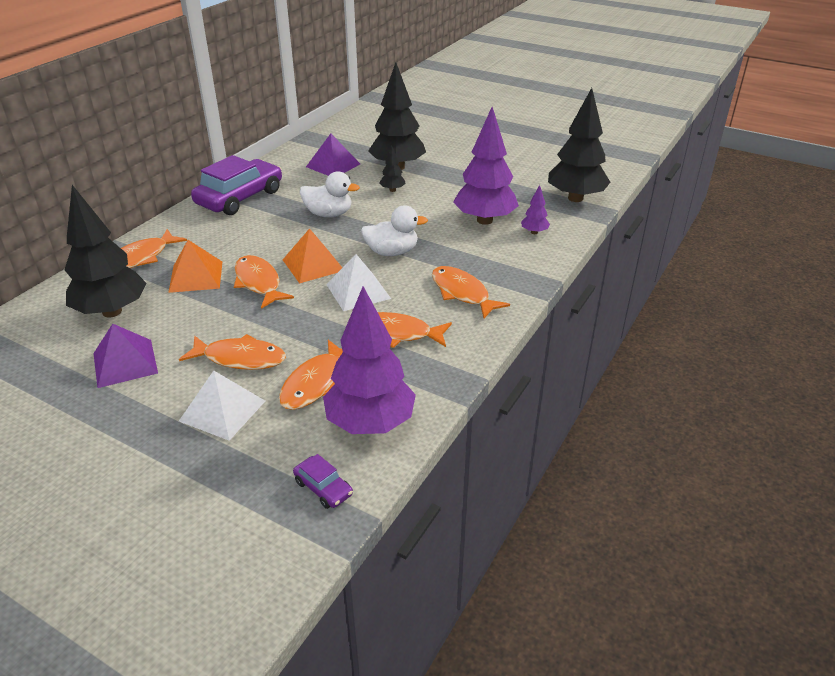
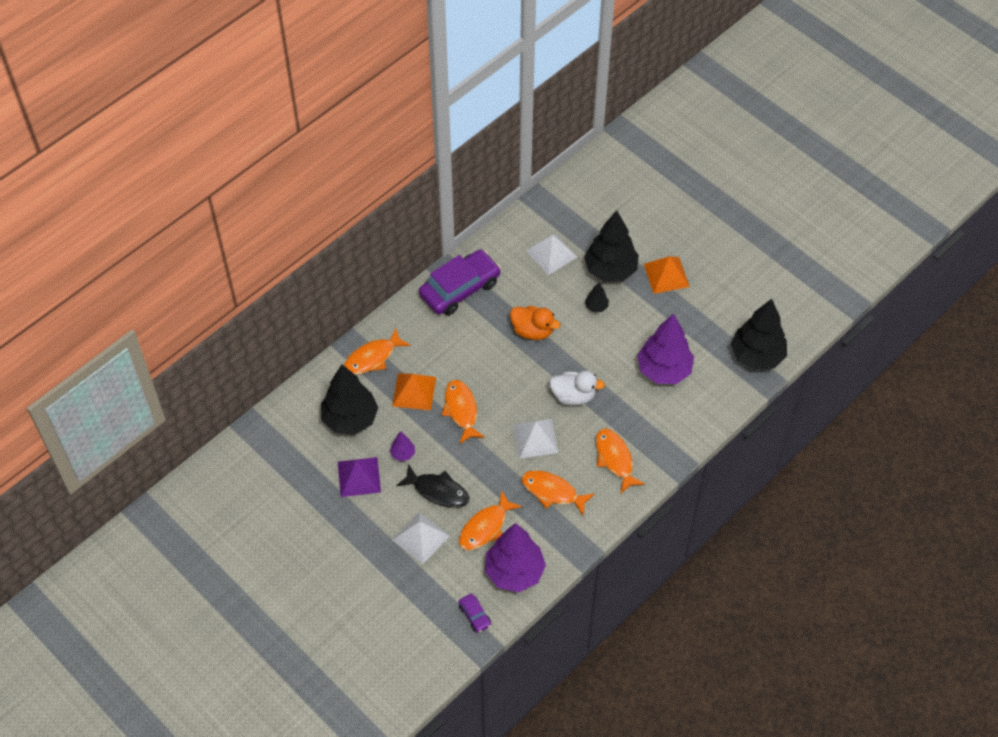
camera: 15 degrees right, 20 degrees up
orange fish [179,334,286,370] -> black fish [396,464,470,508]
orange pyramid [283,228,342,283] -> orange pyramid moved to [644,256,690,294]
white duck [300,171,360,217] -> orange duck [510,306,560,340]
purple pyramid [306,134,360,176] -> white pyramid [526,233,577,275]
purple tree [521,185,550,234] -> purple tree moved to [390,431,415,461]

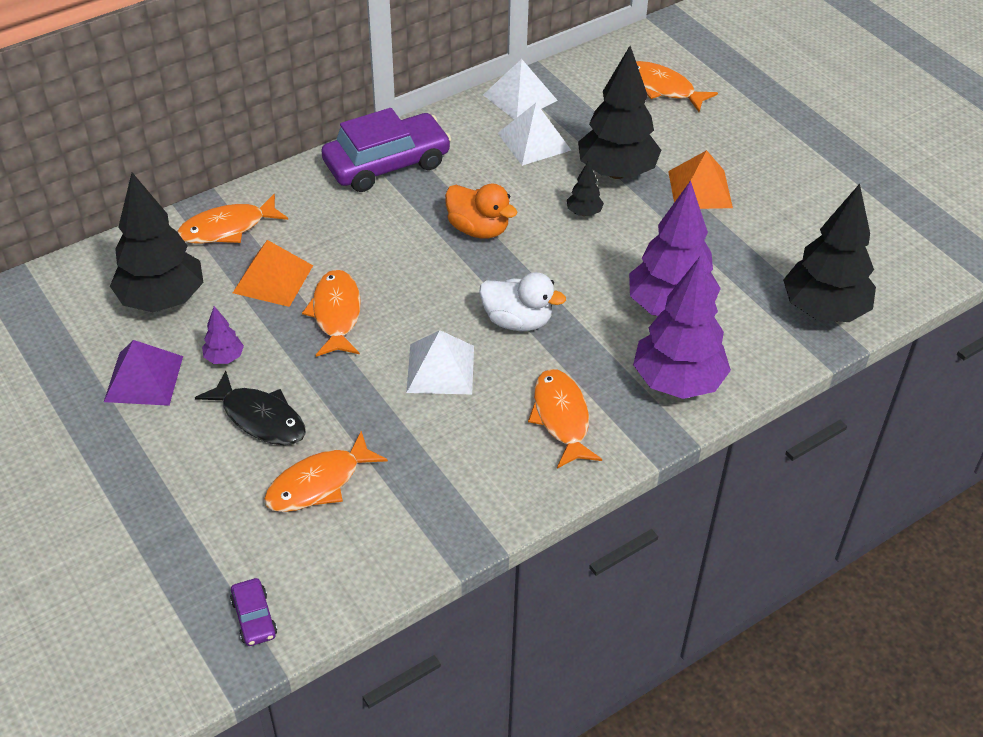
camera: 10 degrees right, 10 degrees down
white pyramid [393,512,450,564] -> white pyramid moved to [483,59,558,120]
purple tree [485,523,546,592] -> purple tree moved to [633,257,731,399]
orange fish [521,470,595,517] -> orange fish moved to [636,61,718,112]

